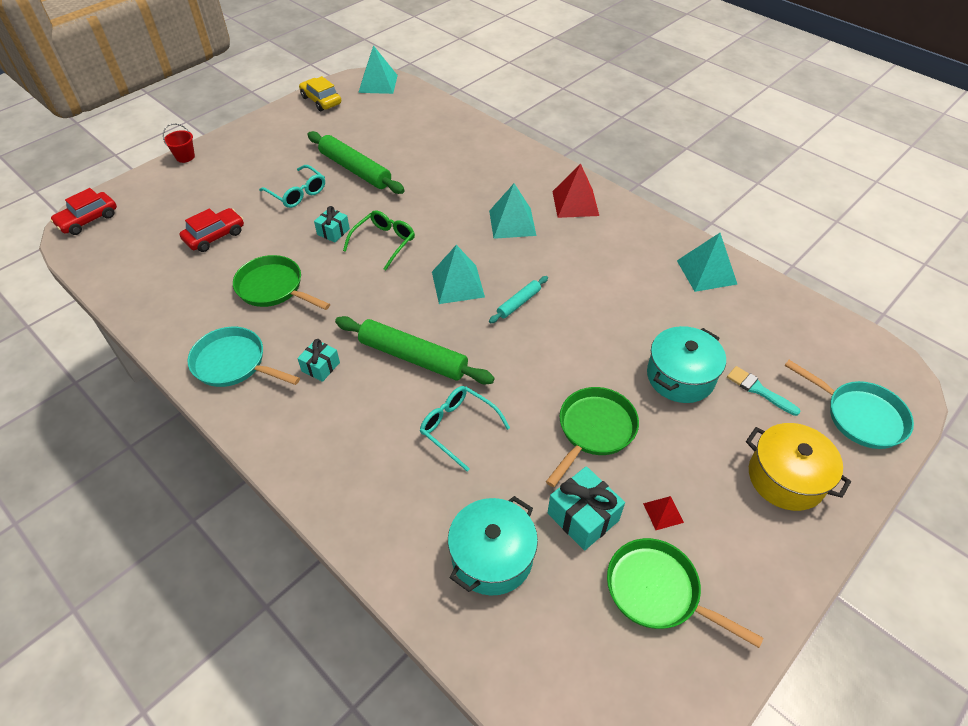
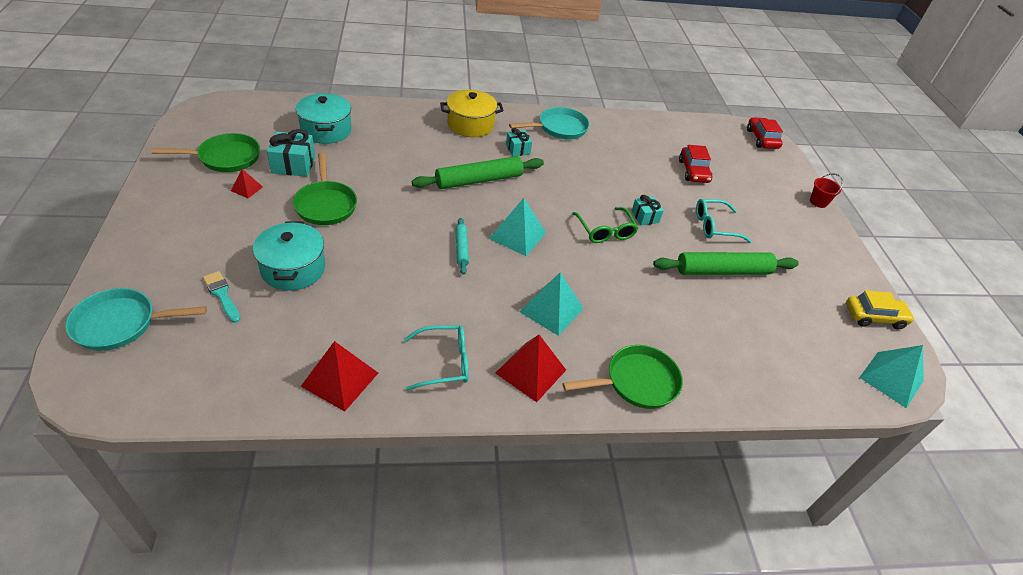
camera: 125 degrees right, 5 degrees down
green pan [233,255,330,310] -> green pan moved to [563,345,683,409]
turquoise glasses [420,386,510,471] -> turquoise glasses moved to [404,325,469,390]
turquoise pyramid [677,233,737,292] -> red pyramid [300,341,378,412]
turquoise brush [727,366,801,416] -> turquoise brush turned 120 degrees counterclockwise [203,271,240,323]
yellow pot [746,423,851,511] -> yellow pot moved to [440,90,504,137]

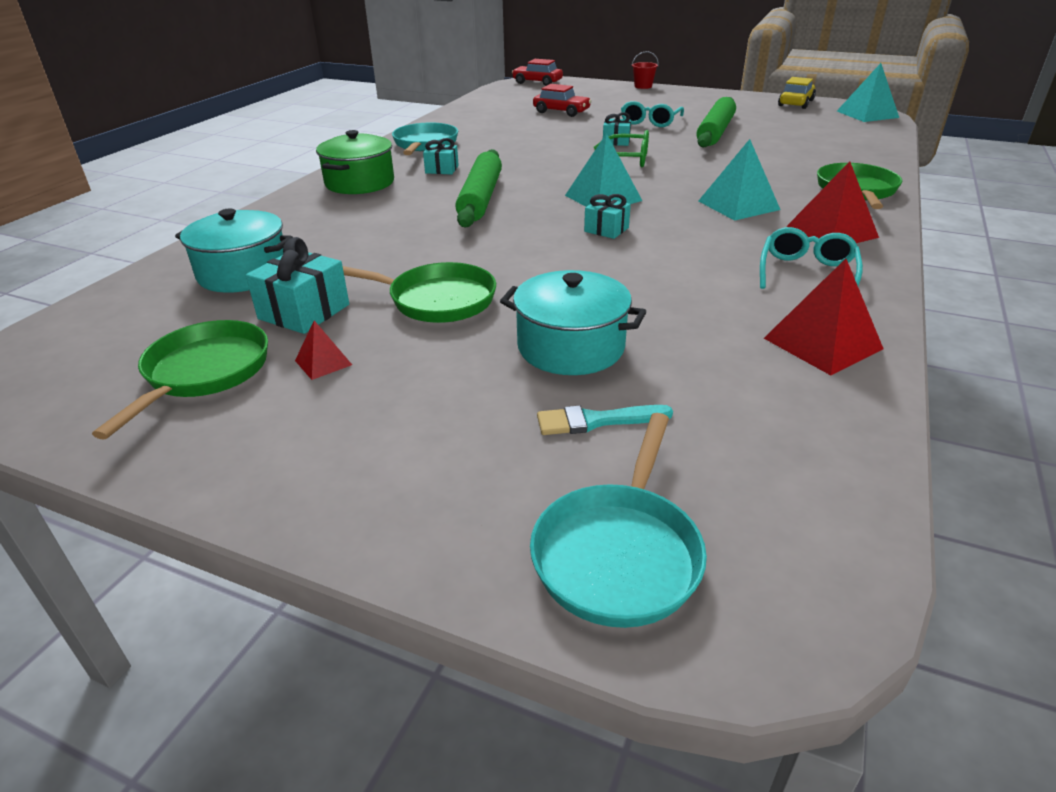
camera: 55 degrees left, 10 degrees down
yellow pot [440,90,504,137] -> green pot [316,130,394,194]
turquoise rolling pin [455,218,469,275] -> turquoise gift [584,194,631,239]

